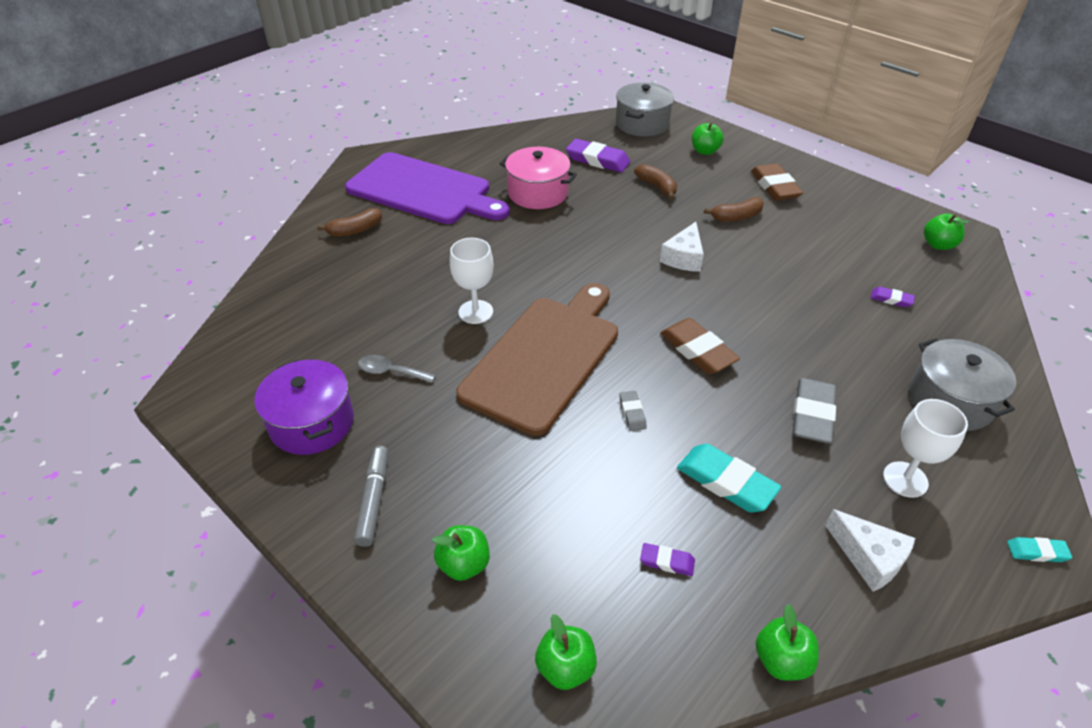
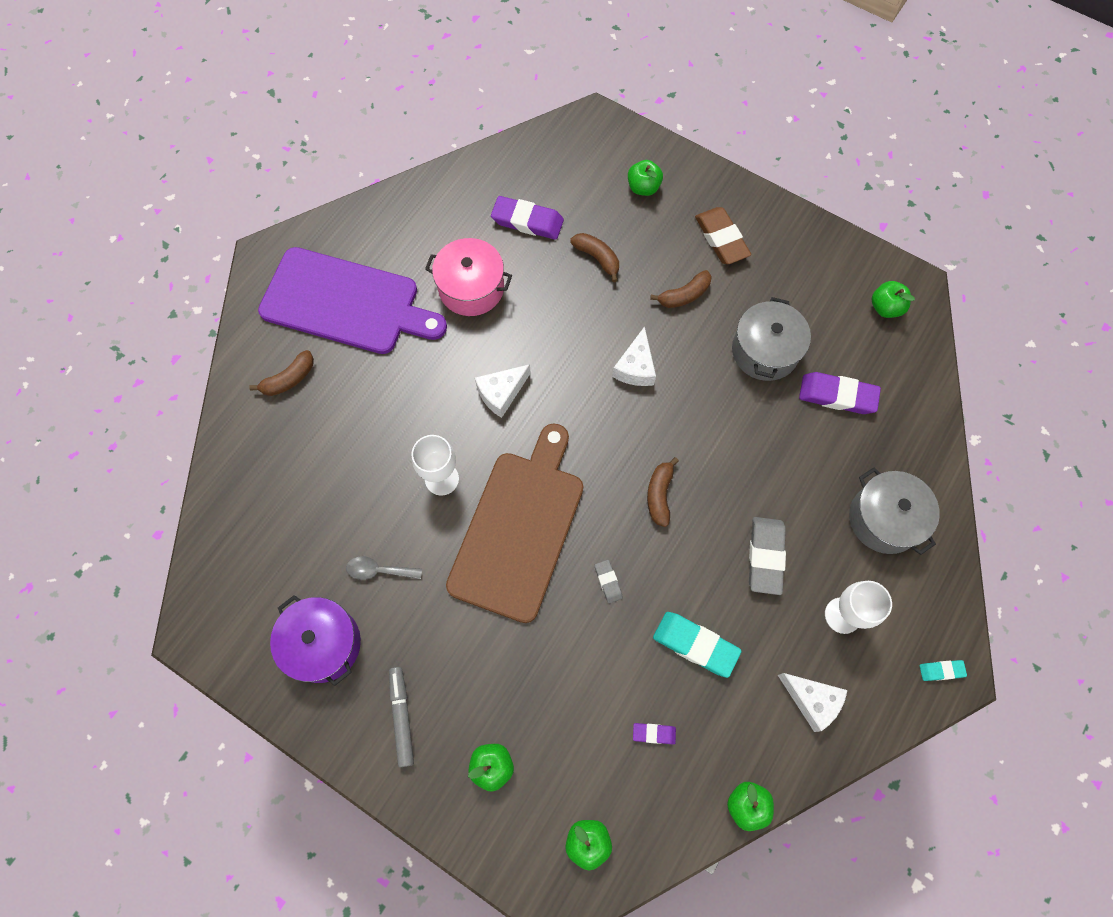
camera: 10 degrees left, 25 degrees up
grey pot [616,83,674,137] -> grey pot moved to [732,297,811,381]
brown eraser [660,318,740,374] -> brown banana [647,457,679,527]
purple eraser [871,287,915,307] -> purple eraser [799,372,881,414], size x1.97
none -> white cheese [475,364,531,418]

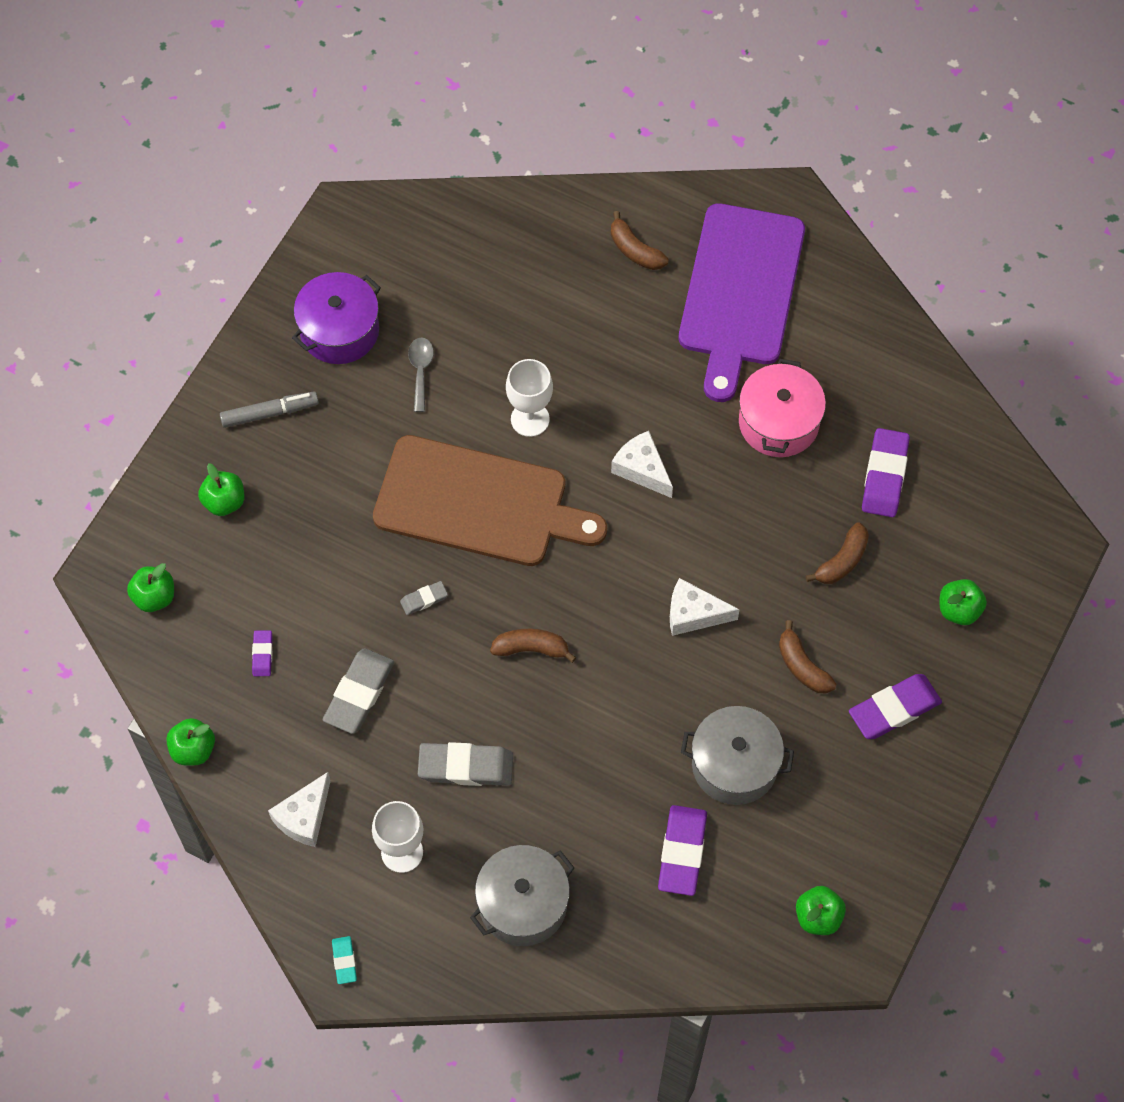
camera: 85 degrees right, 5 degrees down
turquoise eraser [653,612,741,678] -> grey eraser [323,648,394,734]
brown eraser [695,207,751,264] -> purple eraser [849,674,942,739]

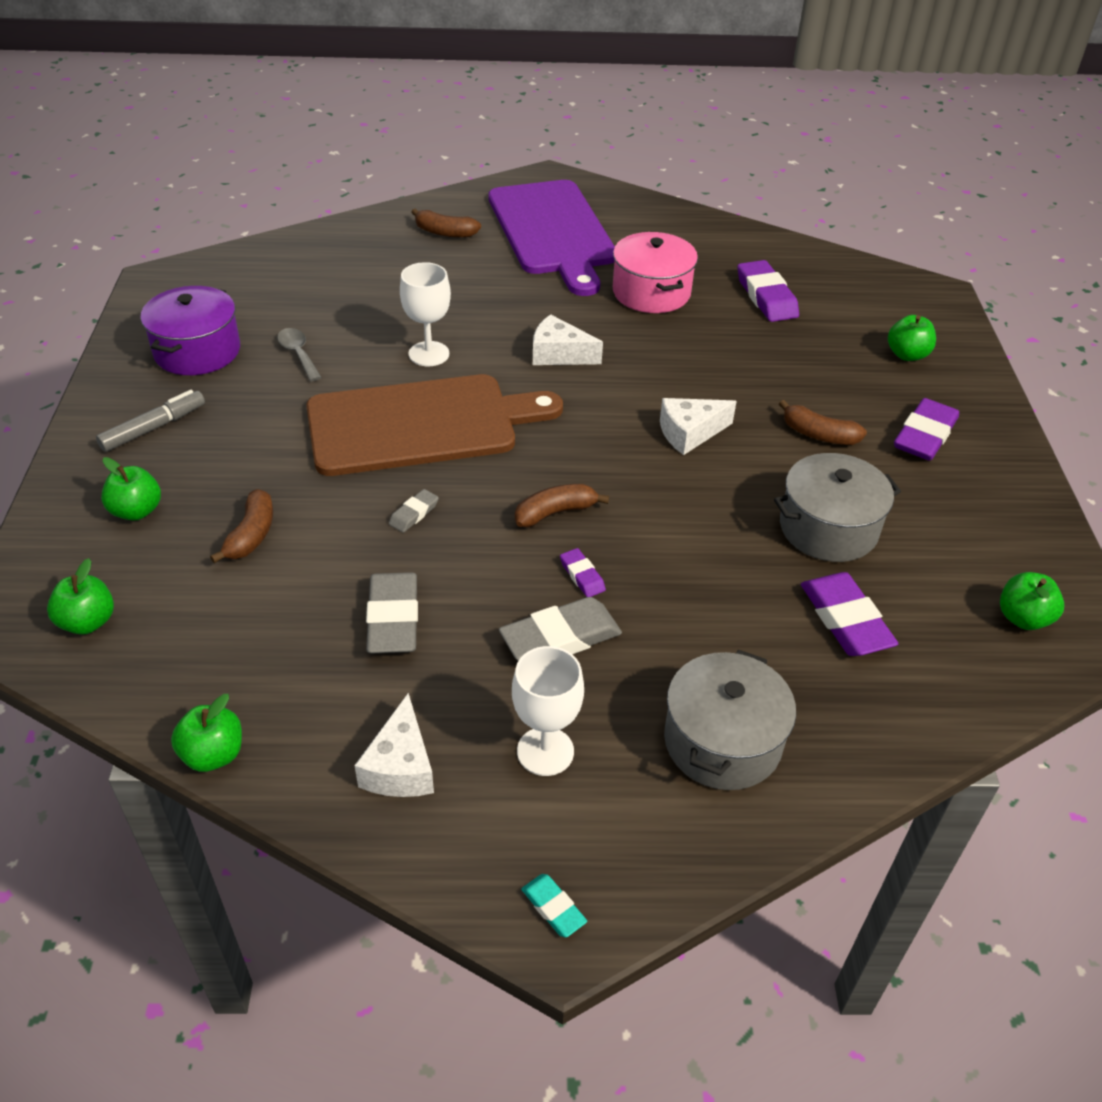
camera: 30 degrees left, 20 degrees down
purple eraser [252,630,273,676] -> purple eraser moved to [560,548,606,597]
brown banana [806,522,869,584] -> brown banana moved to [210,489,273,564]

